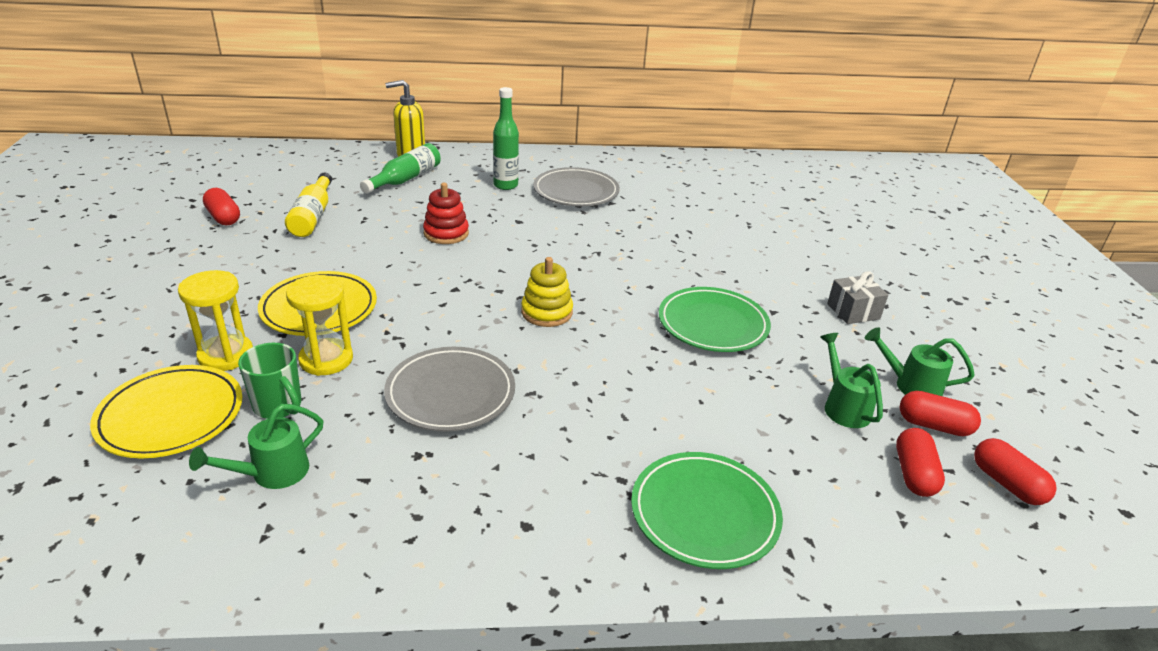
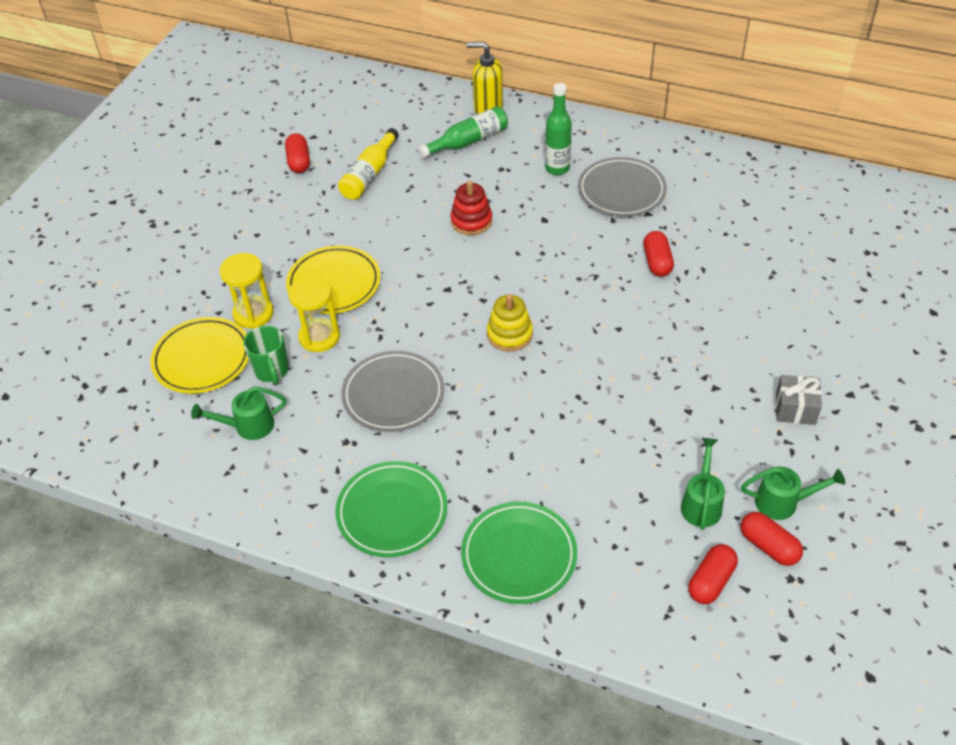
camera: 30 degrees right, 15 degrees up
green plate [659,287,771,352] -> green plate moved to [335,461,448,557]
green watering can [865,327,975,396] -> green watering can turned 135 degrees clockwise [741,466,846,520]
red capsule [974,438,1057,505] -> red capsule moved to [643,231,674,277]

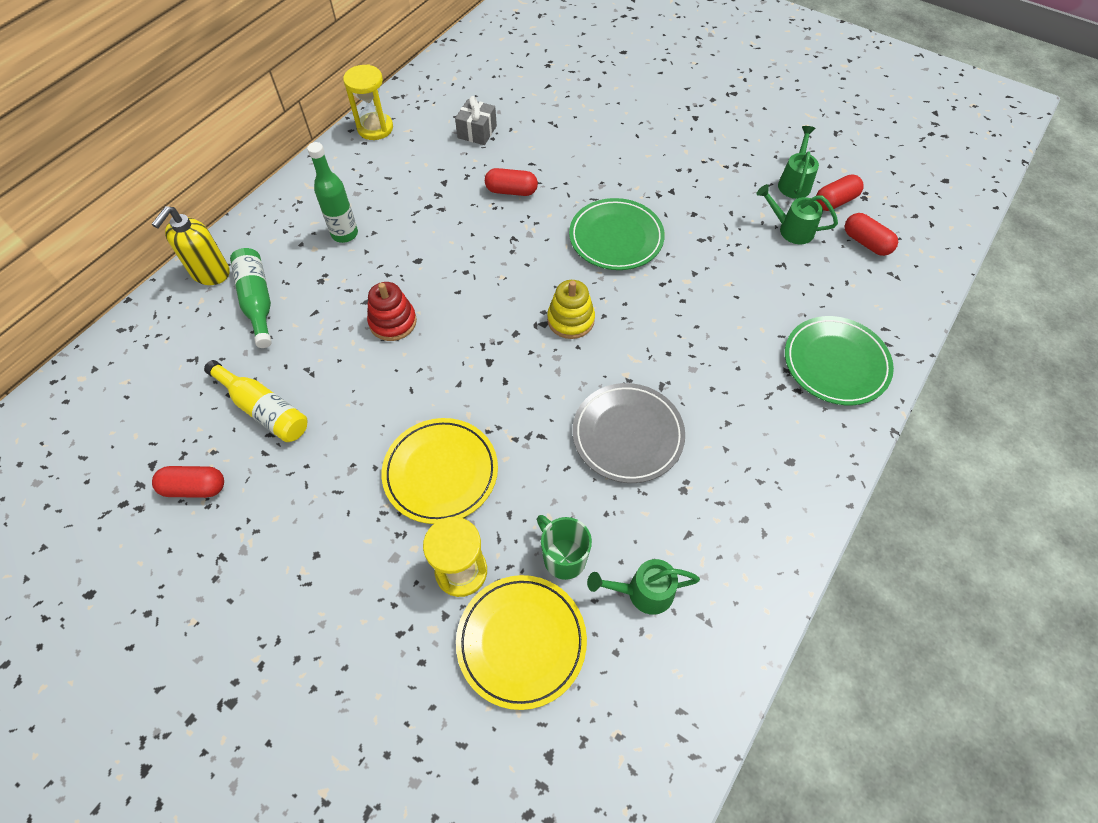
camera: 80 degrees left, 10 degrees up
green watering can [191,386,286,440] -> green watering can turned 90 degrees clockwise [587,559,700,615]
green mug [243,326,289,385] -> green mug turned 120 degrees counterclockwise [537,515,592,580]
yellow hourglass [288,276,340,352] -> yellow hourglass moved to [343,64,393,140]
green plate [335,461,448,557] -> green plate moved to [569,198,665,270]
grey plate [578,157,667,216] -> none
grey gift [776,375,822,425] -> grey gift moved to [455,96,497,145]

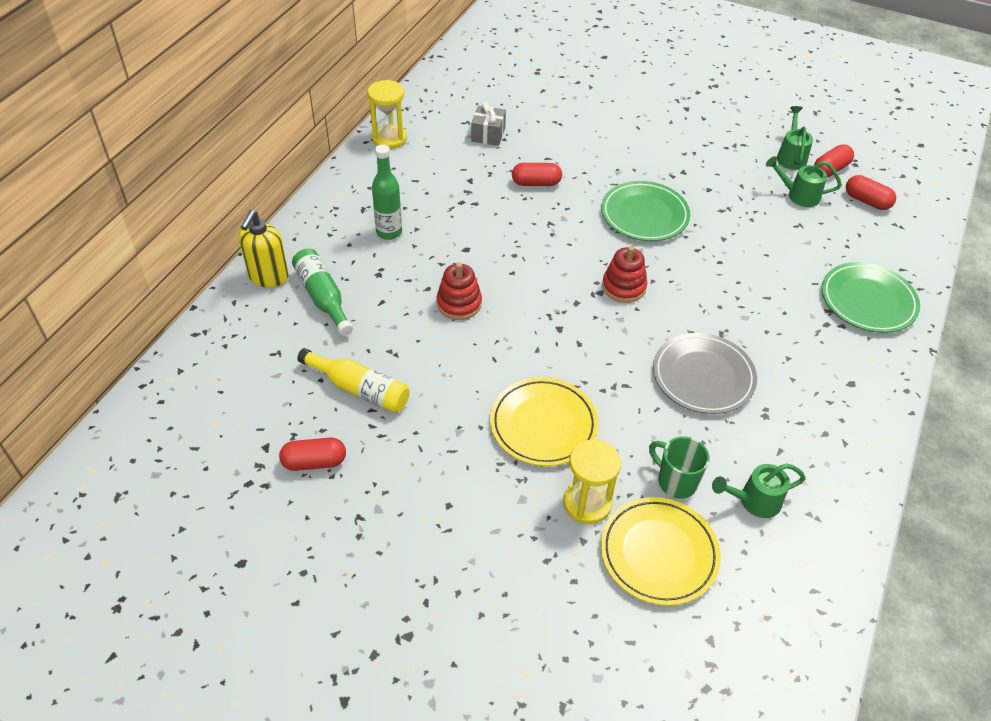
camera: 10 degrees left, 10 degrees down
yellow stacking toy [547,280,595,339] -> red stacking toy [602,246,647,303]

